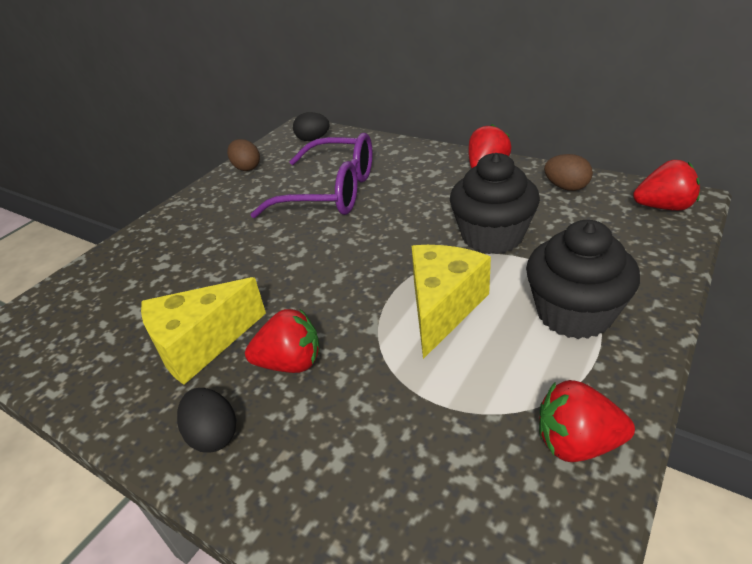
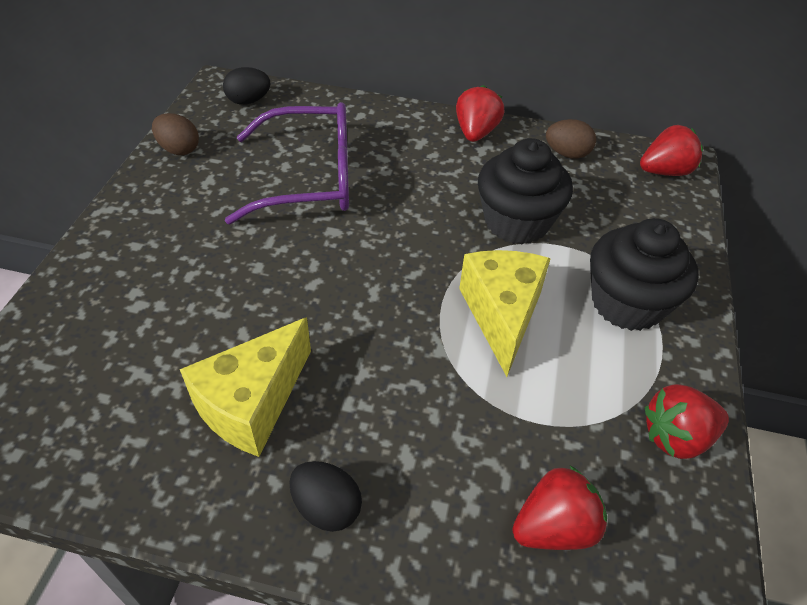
camera: 25 degrees left, 10 degrees up
red strawberry [245,309,320,373] -> red strawberry moved to [512,465,607,550]

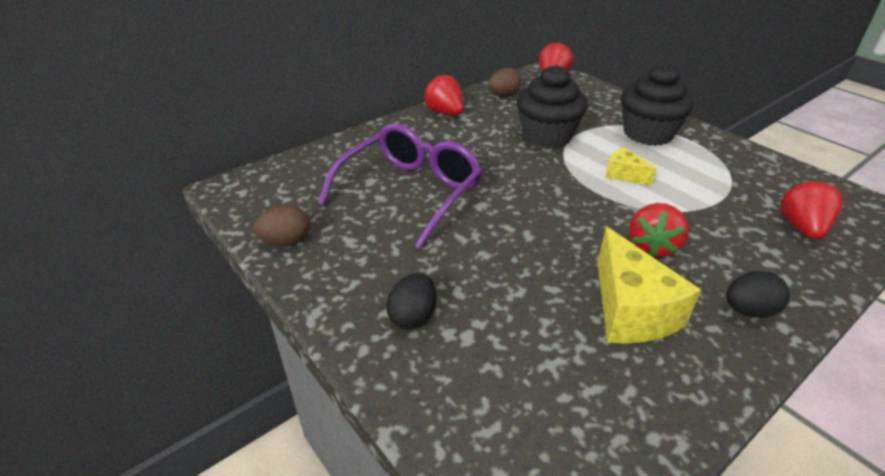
camera: 50 degrees left, 10 degrees down
black egg [223,67,270,105] -> black egg moved to [386,273,436,330]
yellow cheese [459,250,551,377] -> yellow cheese [605,147,657,186], size x0.53
red strawberry [645,384,729,459] -> red strawberry moved to [629,203,689,257]

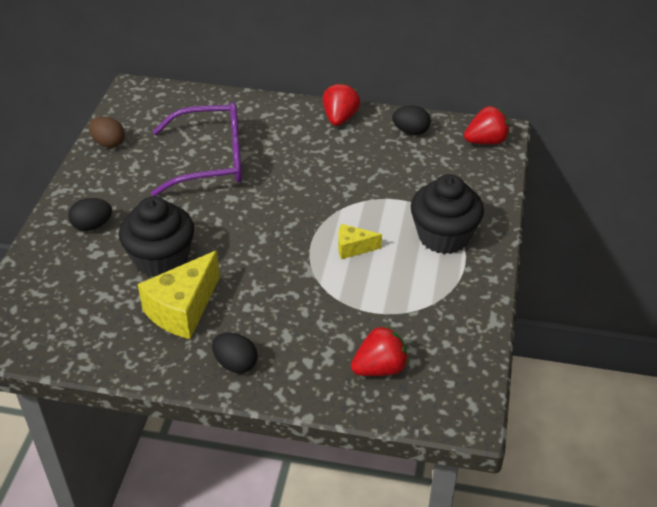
camera: 50 degrees right, 5 degrees up
brown egg [488,68,521,96] -> black egg [392,105,431,135]
black cupcake [517,65,588,148] -> black cupcake moved to [119,197,194,277]
yellow cheese [605,147,657,186] -> yellow cheese turned 90 degrees counterclockwise [338,224,382,259]
red strawberry [629,203,689,257] -> none

